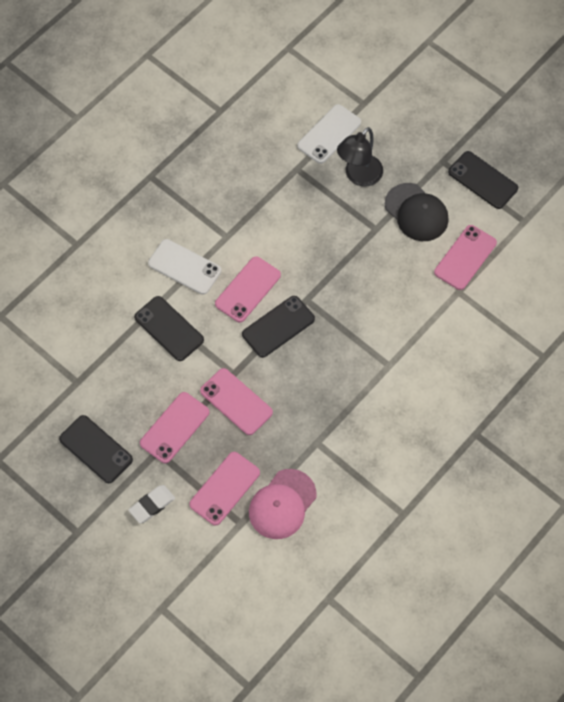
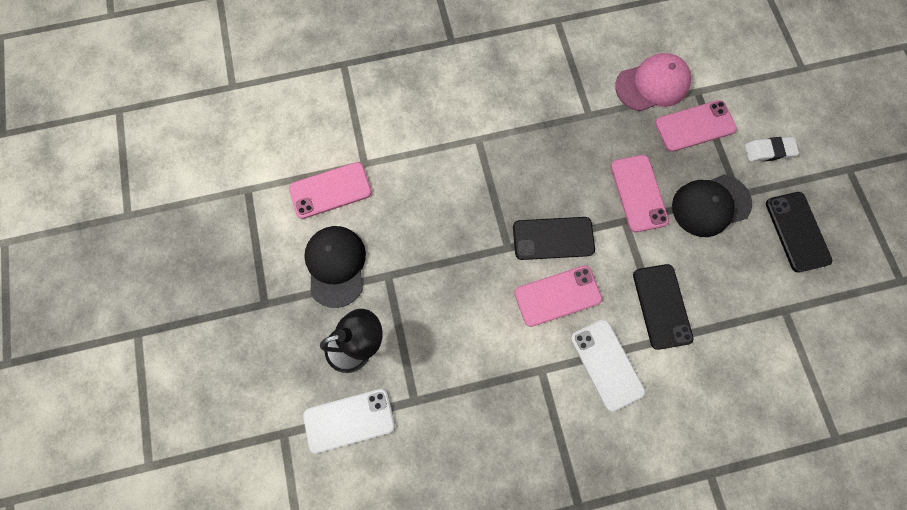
camera: 145 degrees left, 10 degrees up
pink phone [140,392,209,463] -> black cap [672,174,752,237]
black phone [448,151,518,209] -> none

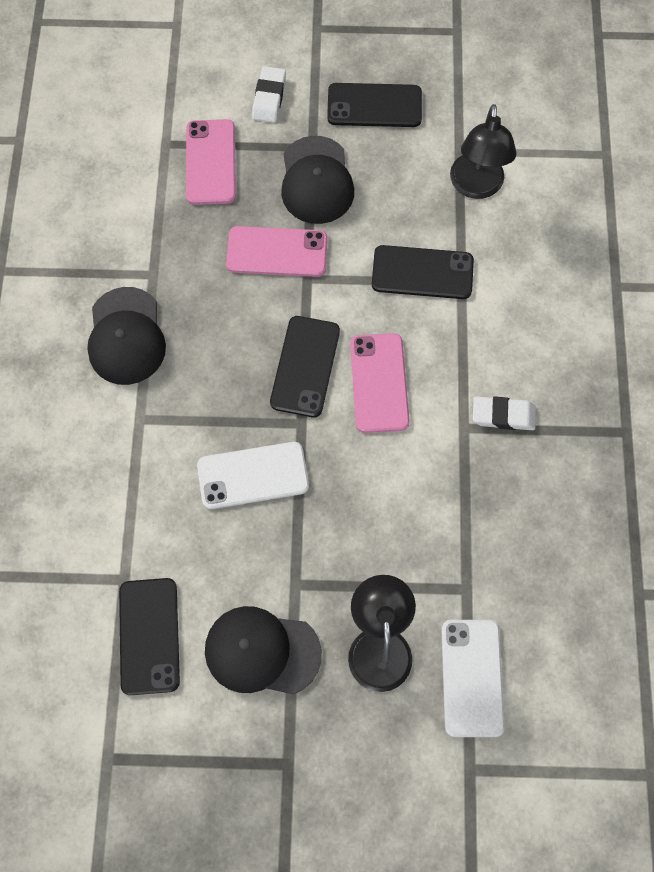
camera: 75 degrees left, 5 degrees down
pink phone [289,162,372,219] -> black phone [119,578,180,695]
white phone [571,319,645,412] -> white phone moved to [197,442,309,509]
pink cap [615,53,691,111] -> none
none -> black cap [87,287,166,385]
none -> black lamp [450,104,516,199]
none -> white eraser [473,396,536,430]

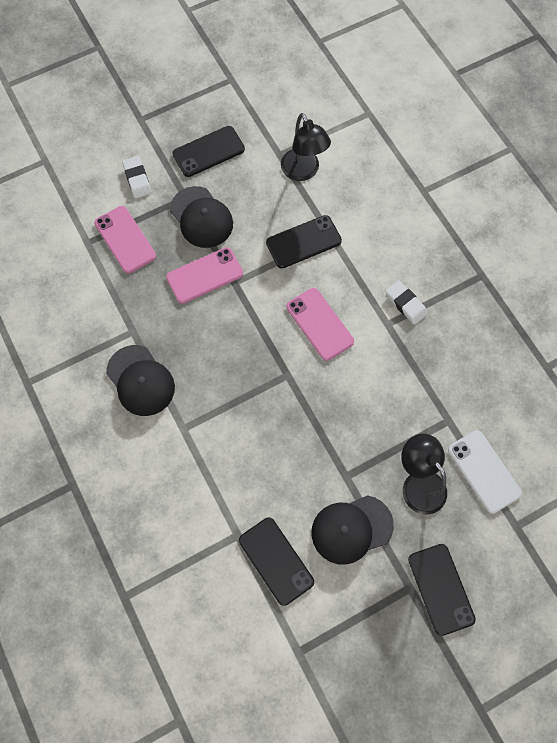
camera: 30 degrees left, 0 degrees up
white phone [197,442,309,509] -> none
black phone [270,316,340,418] -> black phone moved to [408,544,476,636]
white eraser [473,396,536,430] -> white eraser turned 75 degrees clockwise [386,280,428,325]

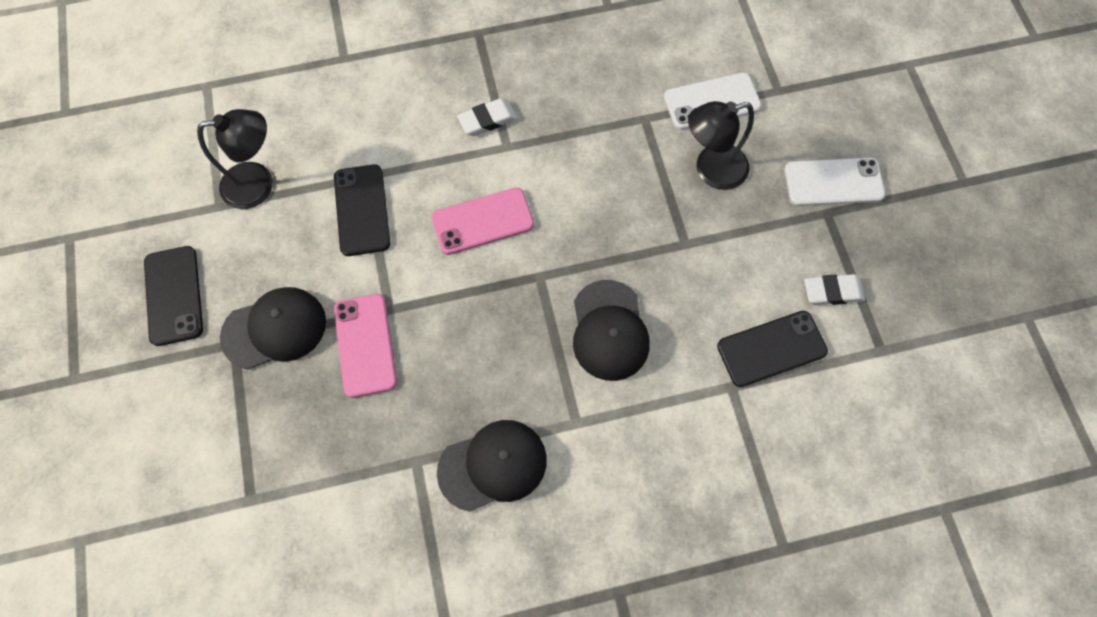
camera: 75 degrees left, 0 degrees up
pink phone [94,206,156,273] -> none
white eraser [122,156,152,198] -> white eraser moved to [804,274,865,305]
black cap [312,495,394,565] -> black cap moved to [573,280,650,381]
black phone [408,544,476,636] -> white phone [784,157,885,206]

